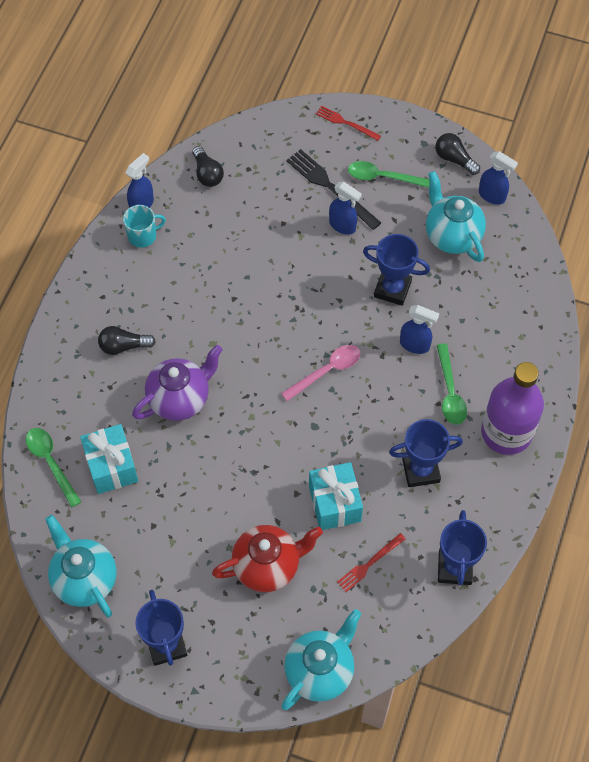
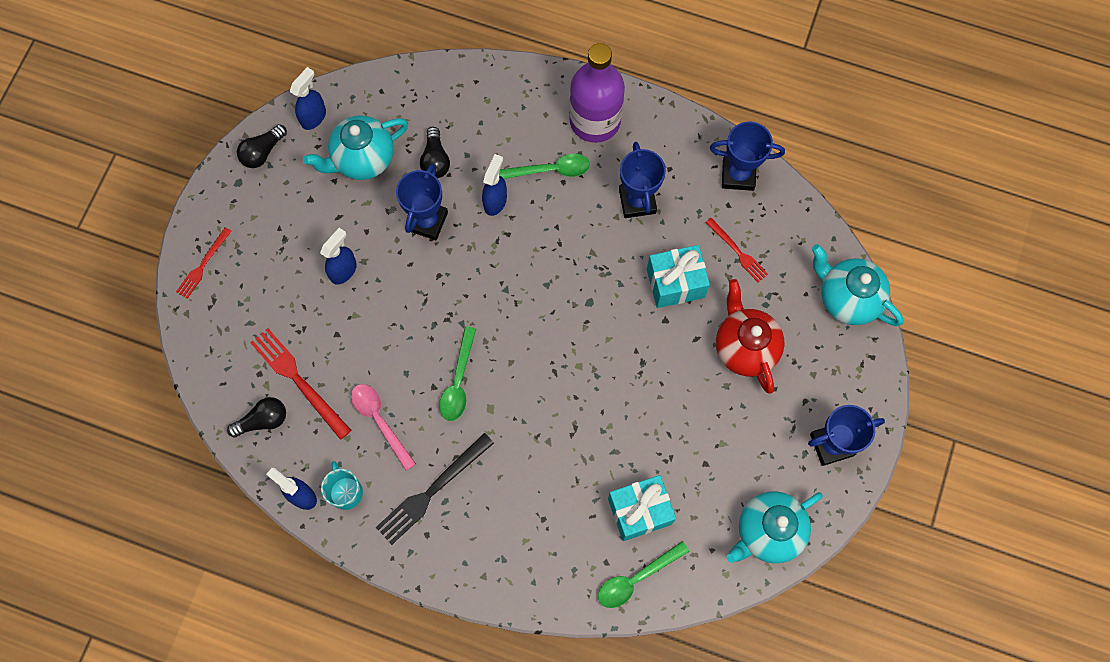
camera: 90 degrees left, 10 degrees up
black light bulb [98,326,156,355] -> black light bulb moved to [420,127,450,178]
purple teapot [132,345,222,421] -> none
pink spoon [281,345,360,401] -> pink spoon moved to [351,384,416,471]
black fork [286,149,381,230] -> black fork moved to [376,433,494,545]
green spoon [348,161,430,188] -> green spoon moved to [439,326,476,421]
none -> red fork [250,328,352,440]

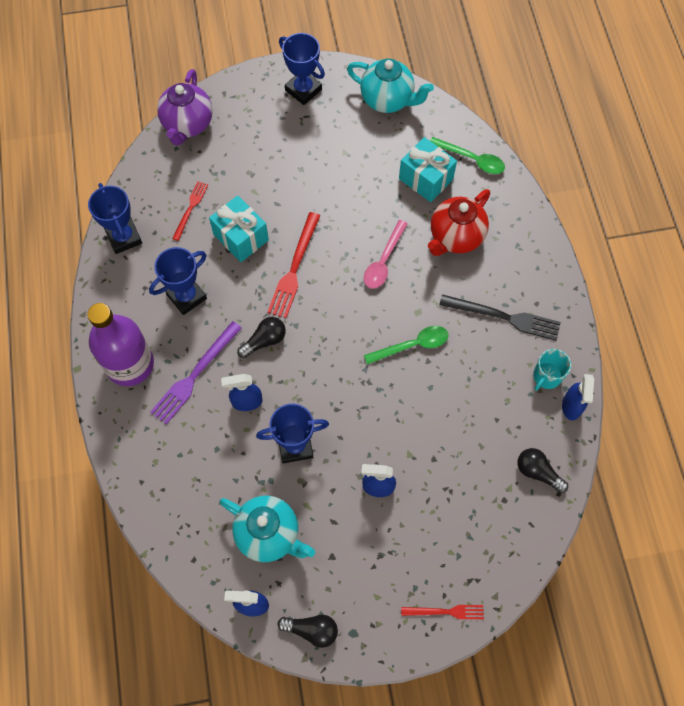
camera: 120 degrees left, 5 degrees down
red fork [250,328,352,440] -> red fork moved to [267,212,320,318]
pink spoon [351,384,416,471] -> pink spoon moved to [364,220,408,289]
black light bulb [420,127,450,178] -> black light bulb moved to [237,317,286,358]
green spoon [499,154,590,179] -> purple fork [150,321,242,425]
red teapot [716,279,785,394] -> red teapot moved to [428,189,490,256]
turquoise teapot [812,244,903,326] -> purple teapot [157,69,213,146]

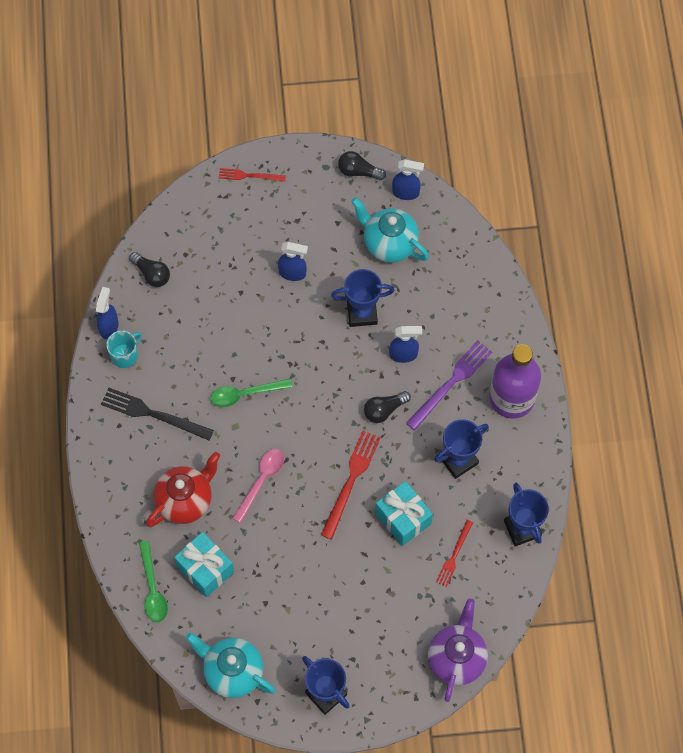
camera: 175 degrees left, 0 degrees up
green spoon [430,137,505,174] -> green spoon turned 135 degrees counterclockwise [139,541,168,622]

